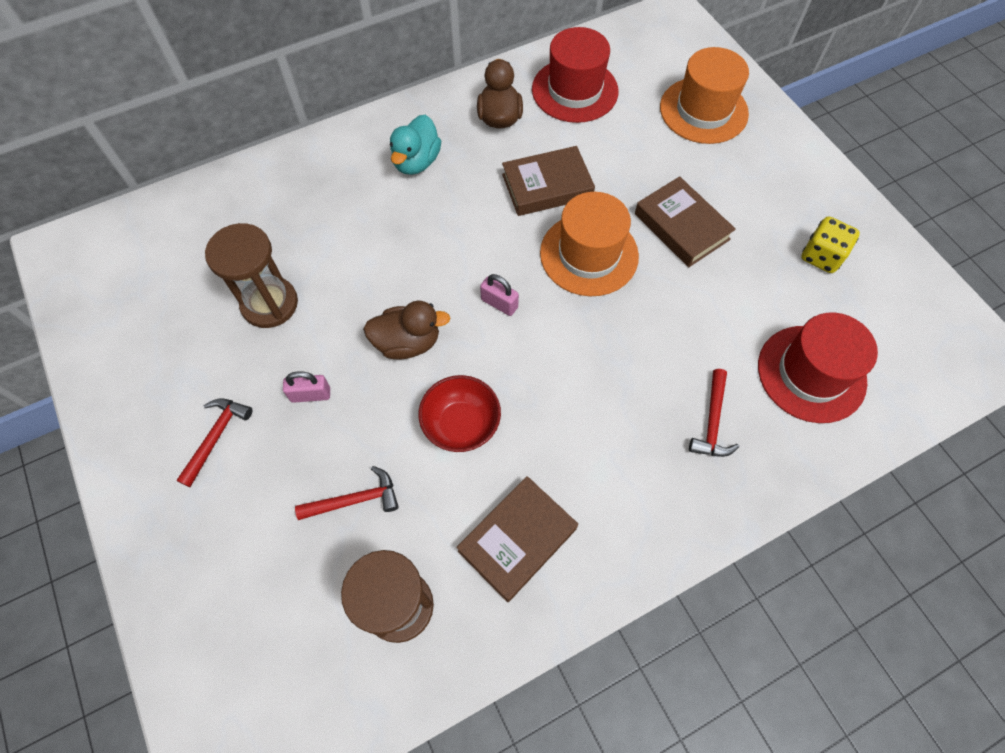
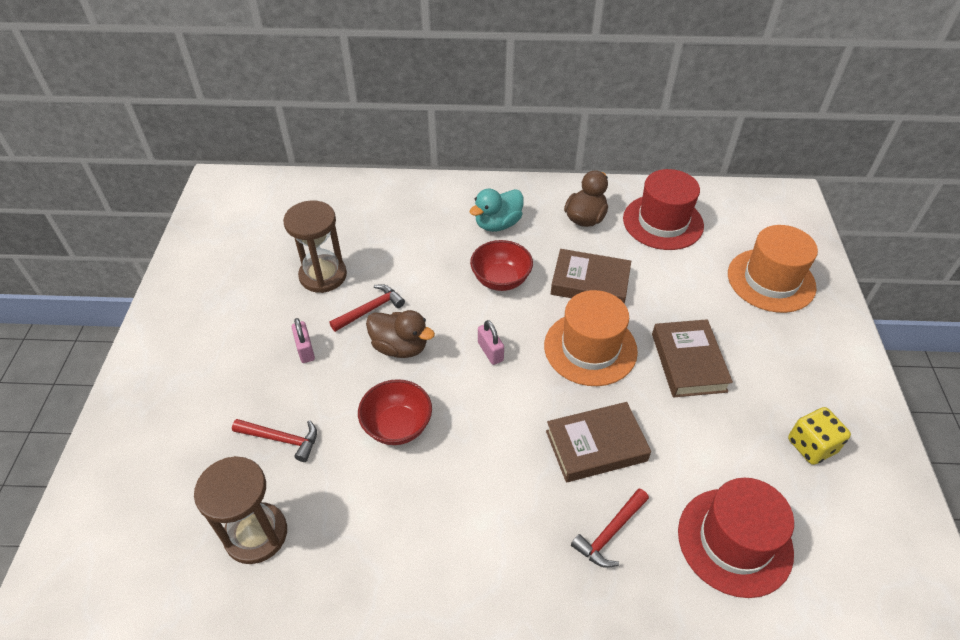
camera: 30 degrees right, 15 degrees down
red hammer [176,399,252,487] -> red hammer moved to [329,284,405,332]
pink padlock [283,371,330,403] -> pink padlock turned 45 degrees clockwise [292,318,315,363]
brown book [456,476,578,602] -> brown book moved to [546,402,651,482]
none -> red bowl [470,240,533,291]

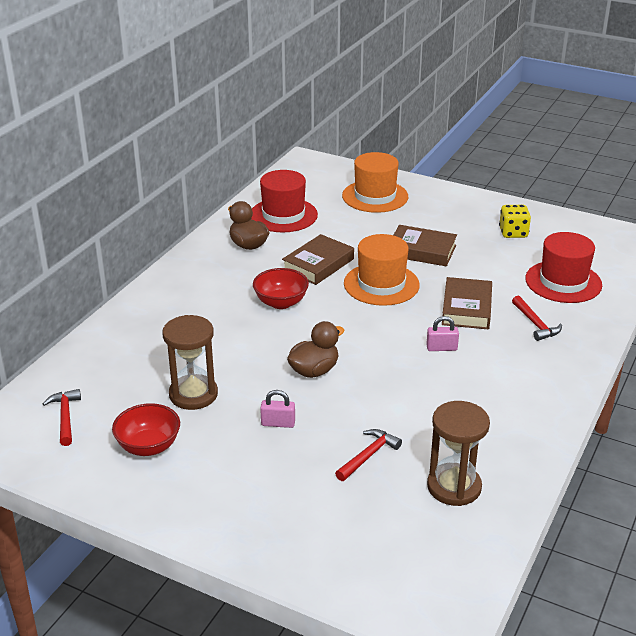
camera: 65 degrees left, 15 degrees down
red hammer [329,284,405,332] -> red hammer moved to [43,389,81,446]
red bowl [358,379,432,445] -> red bowl moved to [112,403,180,456]
turquoise duck [469,189,523,232] -> none
pink padlock [478,320,504,365] -> pink padlock moved to [426,316,459,351]

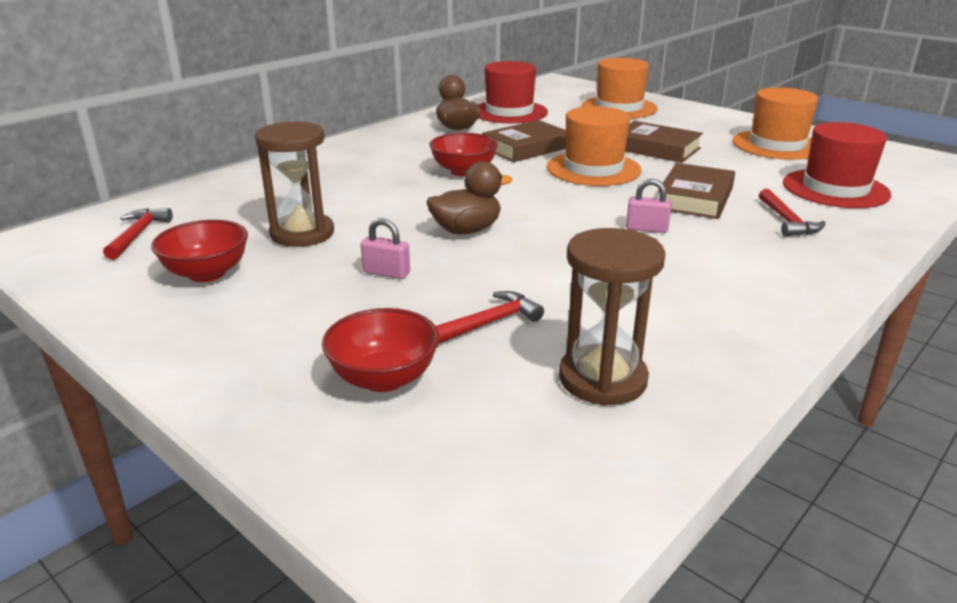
camera: 15 degrees right, 5 degrees down
yellow dice [499,205,531,238] -> orange hat [732,87,819,160]
none -> red bowl [322,308,439,392]

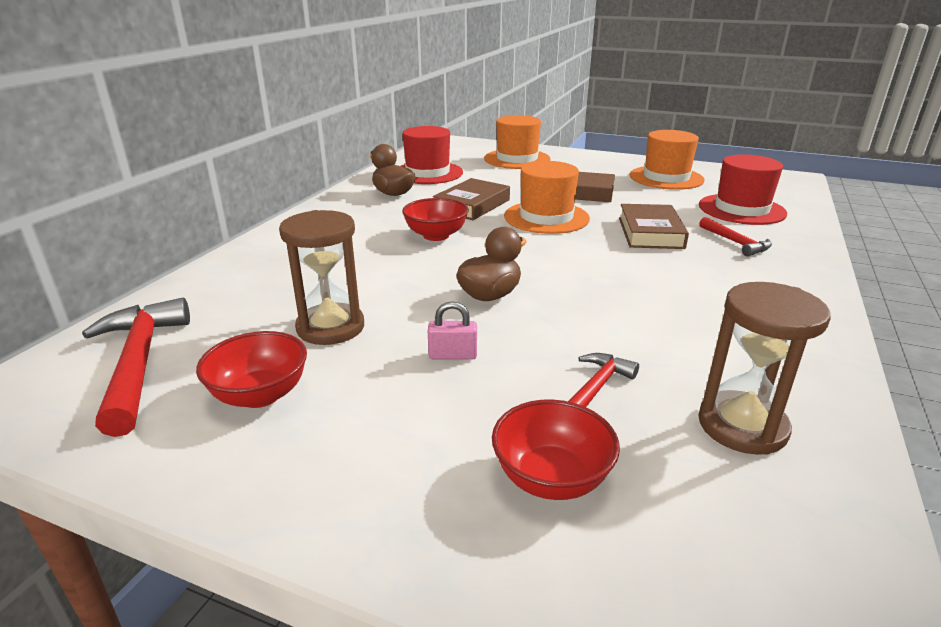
camera: 20 degrees left, 0 degrees up
red hammer [103,208,173,260] -> red hammer [82,298,190,437], size x1.78
pink padlock [626,179,672,233] -> none

